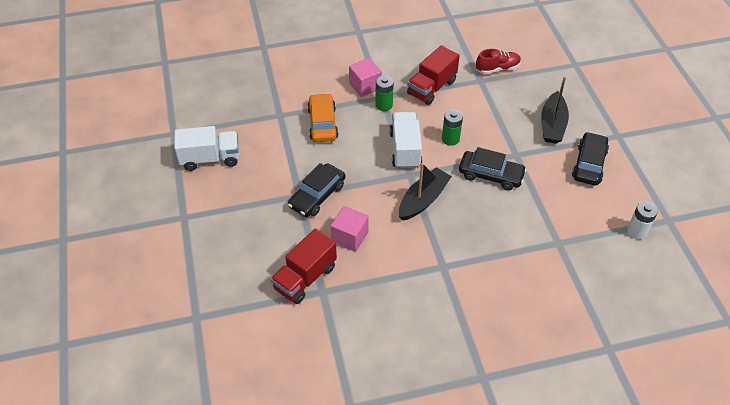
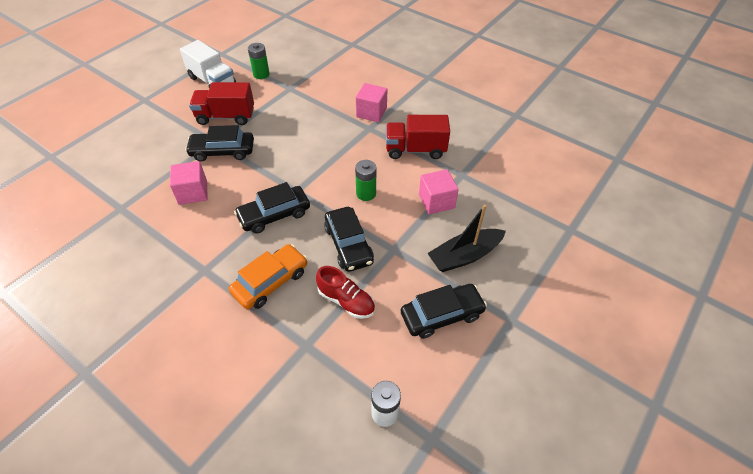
camera: 50 degrees right, 0 degrees up
red truck [271,229,337,304] -> red truck moved to [189,82,254,125]
orange car [307,93,338,142] -> orange car moved to [229,244,307,309]
green battery [375,75,394,111] -> green battery moved to [248,43,270,79]
white truck [390,112,422,169] -> none
black boat [399,163,452,221] -> black car [234,182,310,234]
red shoe [476,49,521,74] -> red shoe moved to [316,266,375,319]
none -> pink cube [419,169,459,214]

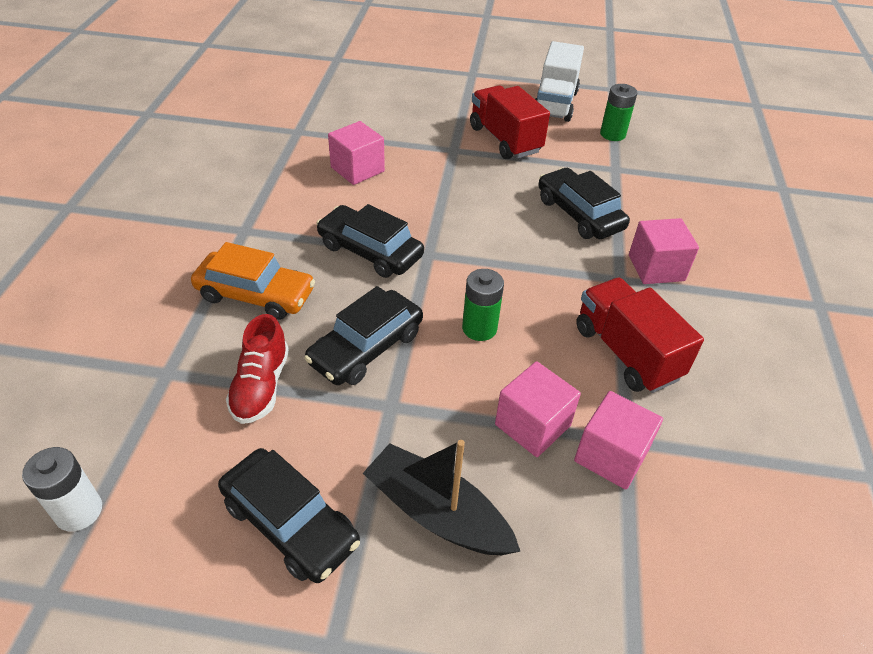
camera: 60 degrees right, 5 degrees down
black car [185,125,254,162] -> black car moved to [538,168,630,239]
none -> pink cube [574,391,663,490]

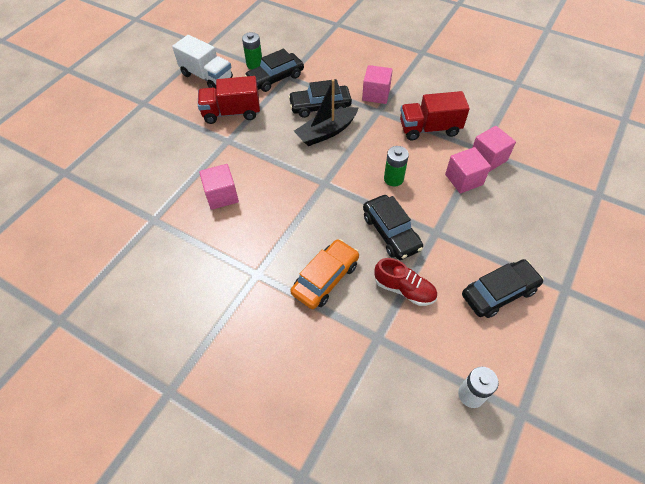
camera: 65 degrees left, 10 degrees up
black car [316,204,424,278] -> black car moved to [245,49,304,92]
black boat [363,440,521,555] -> black boat moved to [294,80,358,146]

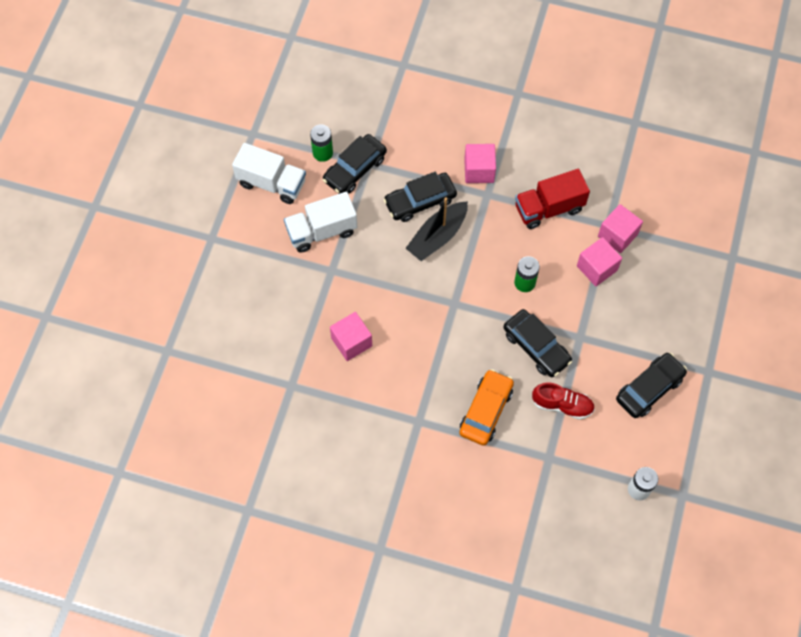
camera: 15 degrees left, 10 degrees up
red truck [198,76,260,124] -> white truck [284,192,357,253]

